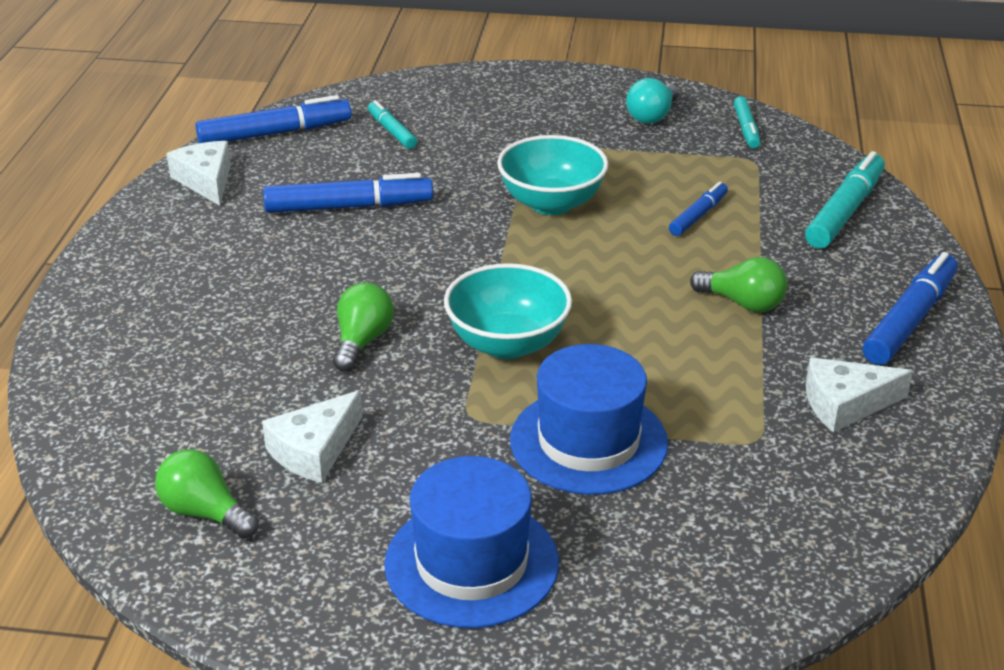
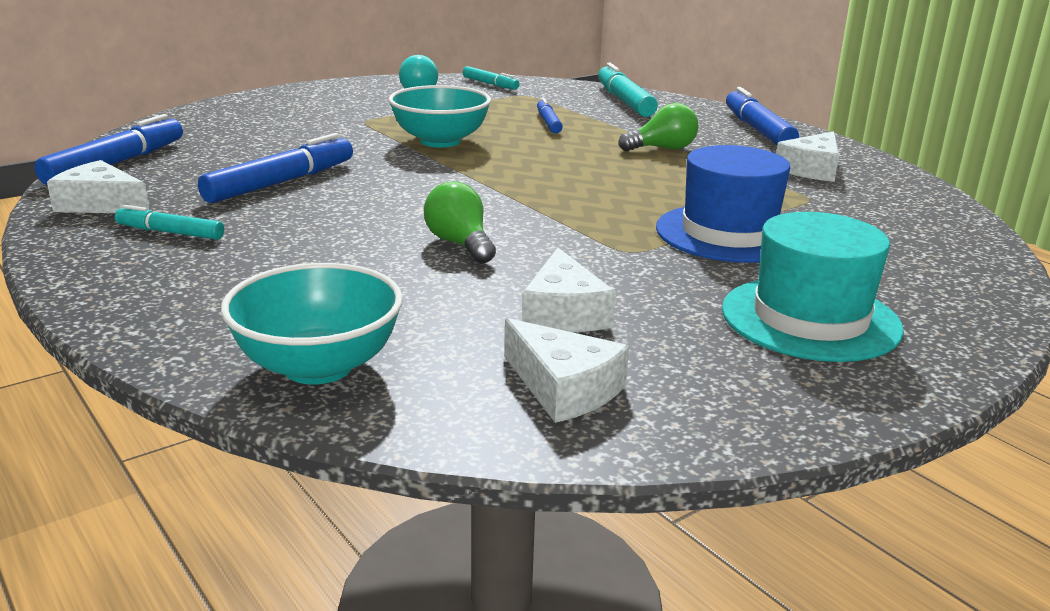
camera: 45 degrees left, 10 degrees down
green light bulb [155,449,259,539] -> white cheese [504,318,629,423]
turquoise marker [368,100,417,149] -> turquoise marker moved to [115,205,224,240]
blue hat [384,456,559,628] -> turquoise hat [722,212,904,362]
turquoise bowl [444,263,572,359] -> turquoise bowl moved to [221,263,403,384]

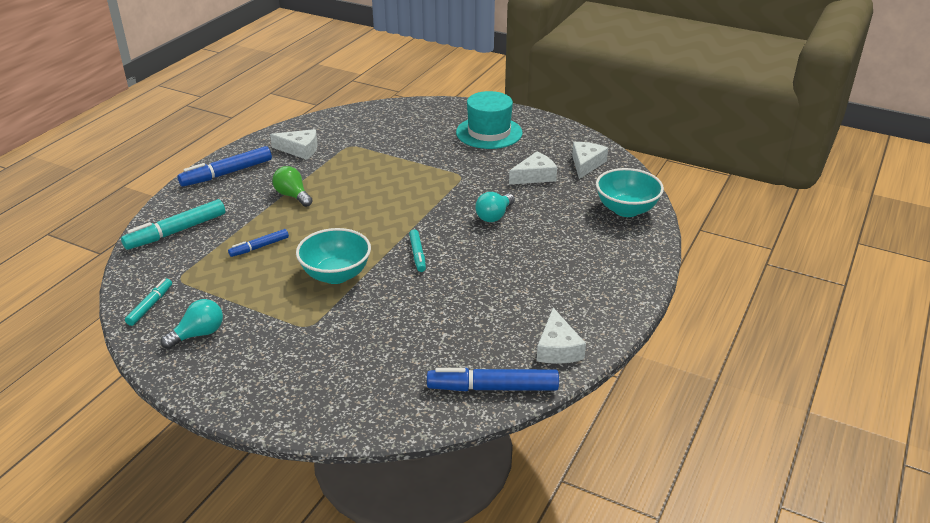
camera: 115 degrees left, 10 degrees up
turquoise marker [115,205,224,240] -> turquoise marker moved to [409,230,426,272]
blue marker [198,133,353,203] -> none
green light bulb [424,181,496,263] -> turquoise light bulb [475,192,515,222]
blue hat [656,145,790,263] -> none

